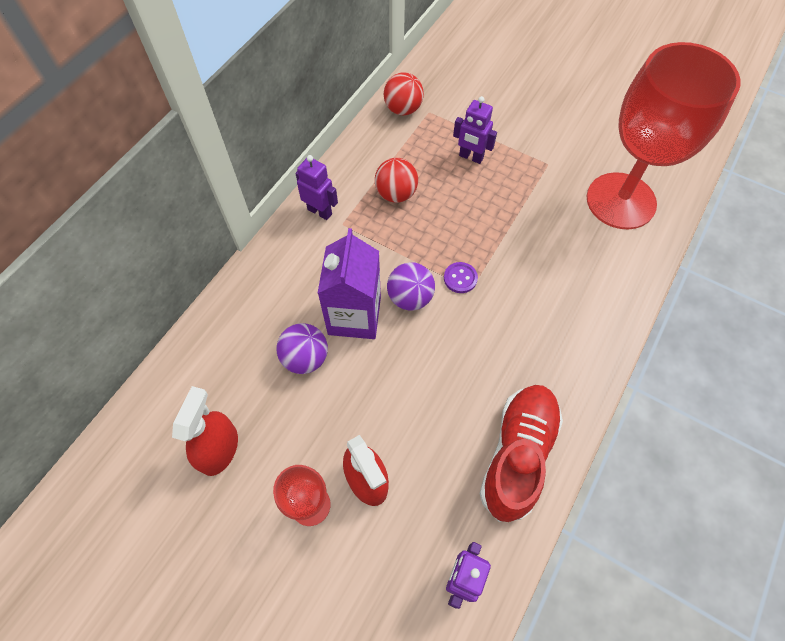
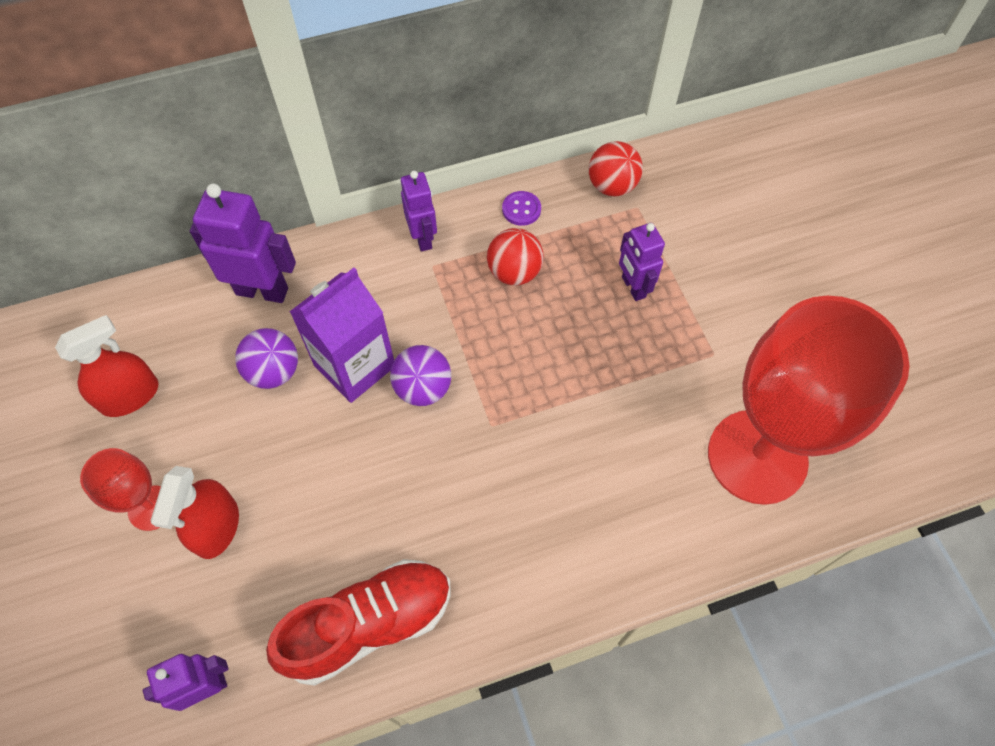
camera: 40 degrees right, 0 degrees up
purple button [444,262,478,293] -> purple button moved to [502,191,541,226]
none -> purple robot [190,184,296,303]

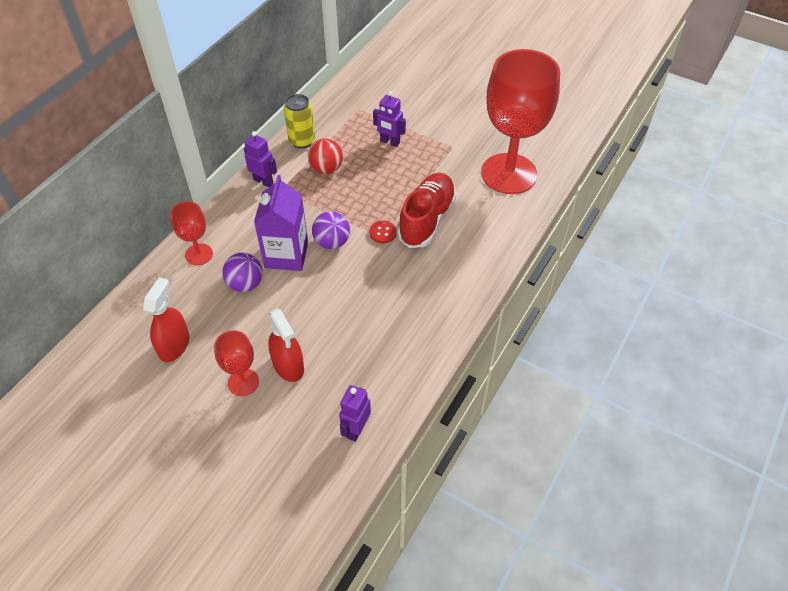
camera: 40 degrees left, 10 degrees down
purple robot [190,184,296,303] -> red goblet [170,201,213,265]
red shoe [266,559,451,686] -> red shoe moved to [397,173,457,248]
purple button [502,191,541,226] -> yellow can [284,94,315,149]
red ball [589,141,643,196] -> none
none -> red button [369,221,397,243]

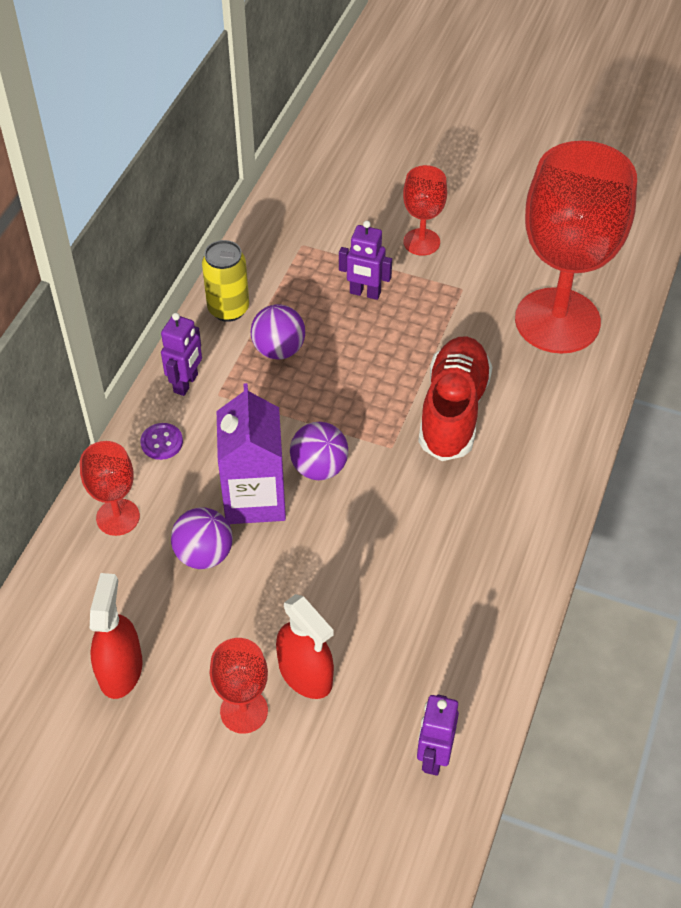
camera: 10 degrees left, 0 degrees up
purple robot [244,131,277,188] -> purple robot turned 90 degrees clockwise [161,313,202,396]
red ball [308,138,343,174] -> purple ball [251,304,305,360]
red button [369,221,397,243] -> none
none -> purple button [140,423,183,460]
none -> red goblet [403,165,447,255]

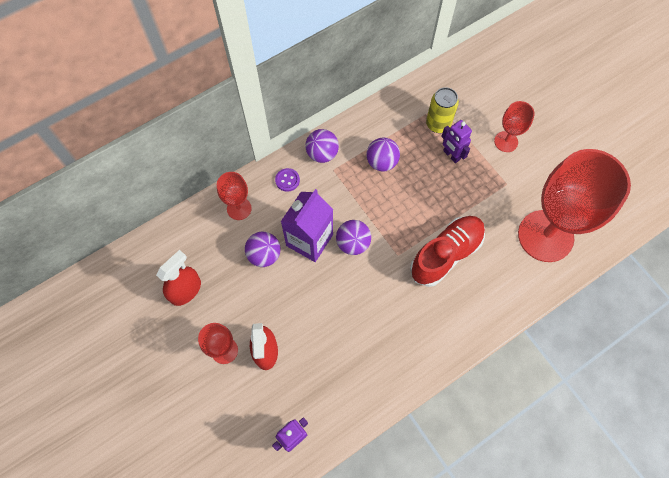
camera: 35 degrees right, 15 degrees up
purple robot [161,313,202,396] -> purple ball [305,129,339,163]
yellow can [202,240,249,322] -> yellow can moved to [426,87,459,133]

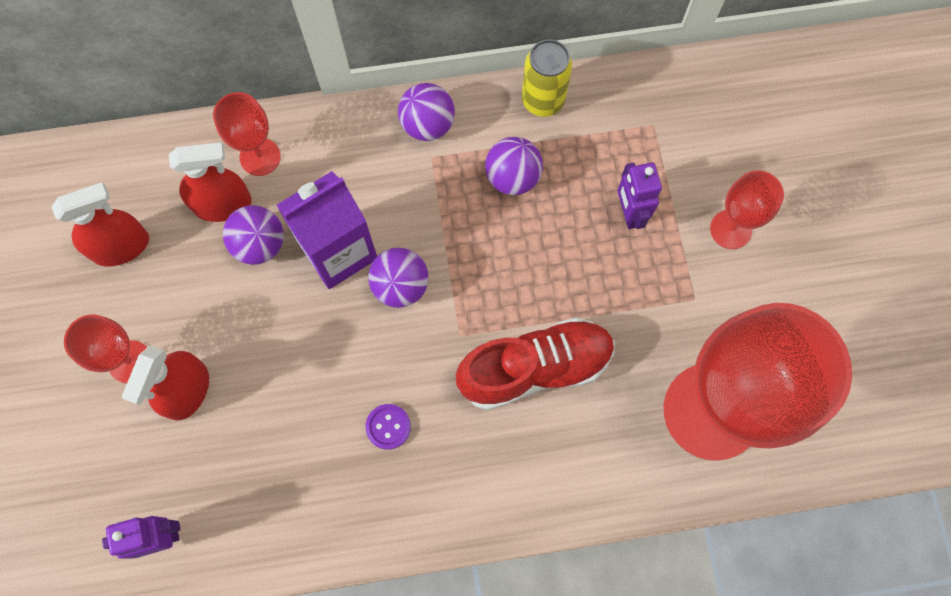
camera: 25 degrees right, 5 degrees up
purple button [275,168,300,192] -> purple button moved to [365,404,411,450]
yellow can [426,87,459,133] -> yellow can moved to [522,39,572,117]
none -> red spray bottle [169,142,252,222]

